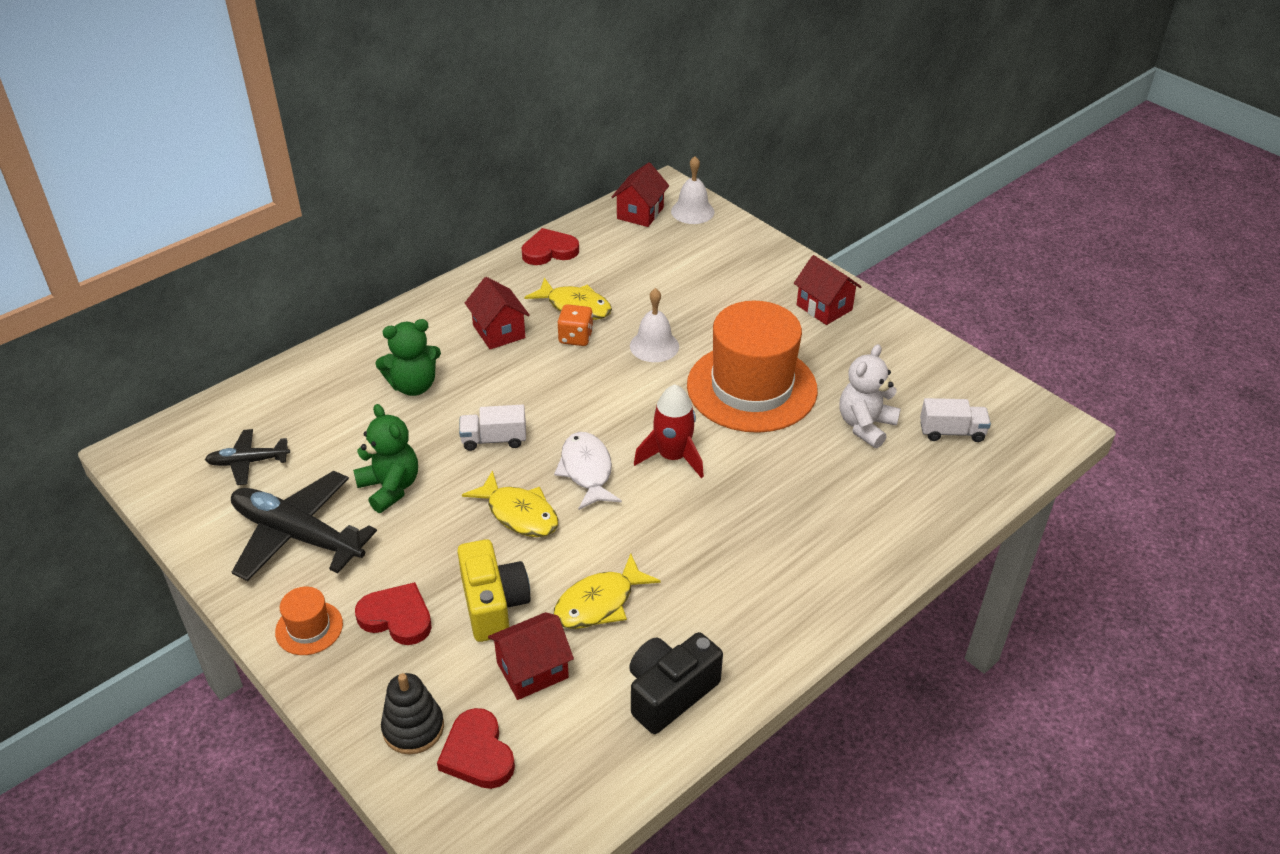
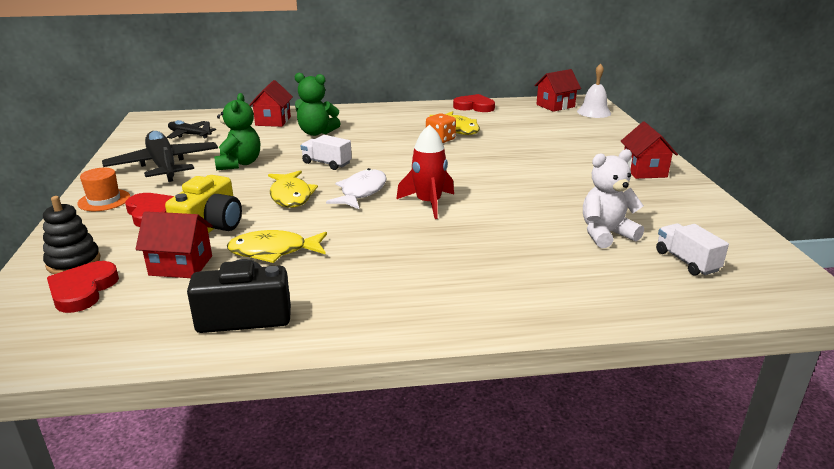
camera: 35 degrees right, 15 degrees down
red house [465,277,530,349] -> red house moved to [249,80,293,127]
white bell [630,288,679,362] -> none
orange hat [687,301,818,433] -> none
white truck [920,398,991,442] -> white truck turned 150 degrees counterclockwise [656,223,729,276]

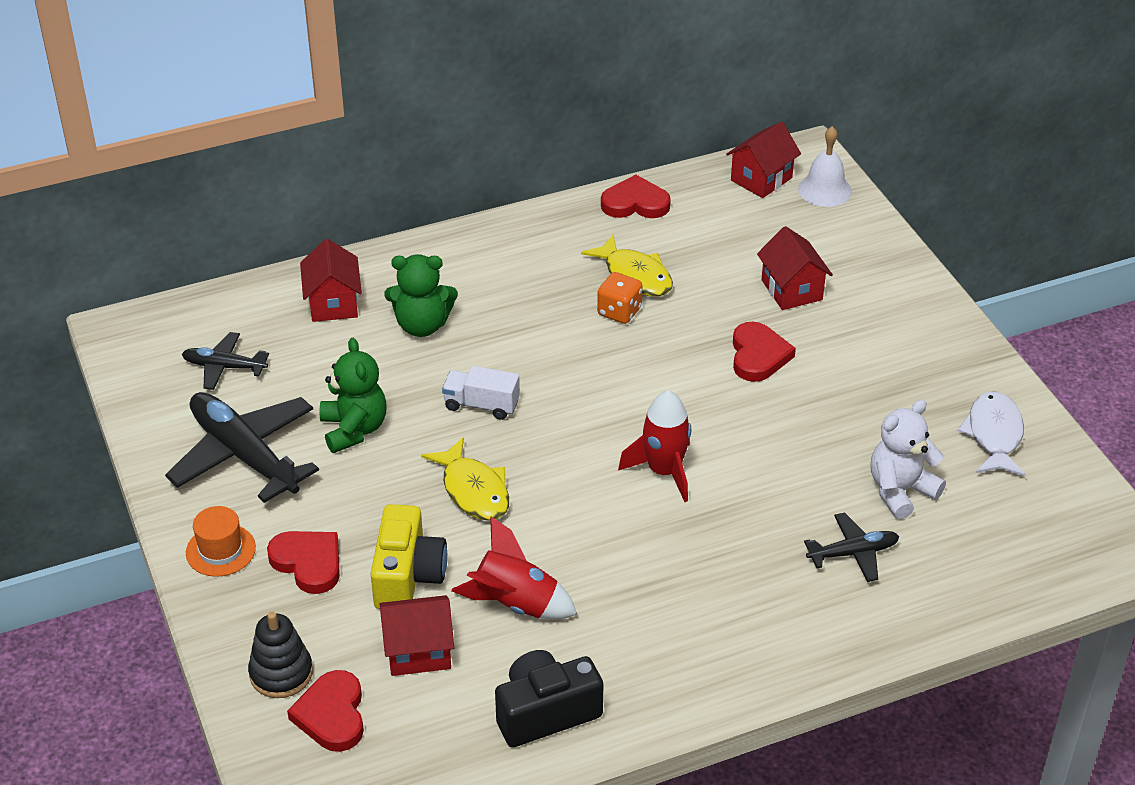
camera: 15 degrees left, 15 degrees up
yellow fish [227,230,327,263] -> red rocket [451,517,577,619]
white fish [326,168,387,209] -> white fish moved to [957,391,1026,476]
red house [621,122,678,179] -> red house moved to [757,226,833,310]
white truck [656,223,729,276] -> none
none -> red heart [733,322,796,382]
none -> black plane [804,513,899,582]

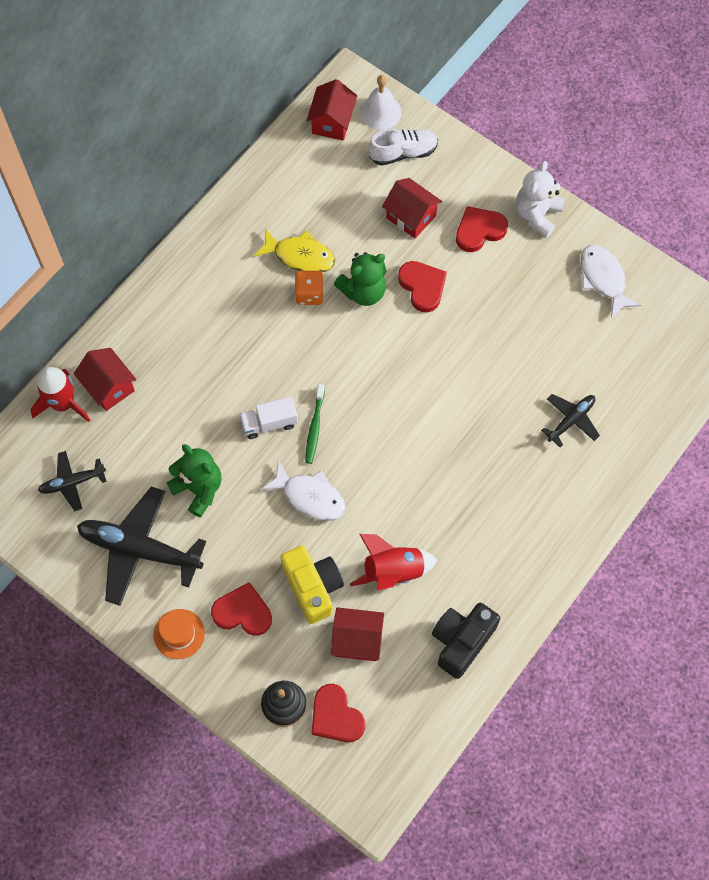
camera: 30 degrees left, 25 degrees up
red house [380,595,454,676] -> red house turned 45 degrees clockwise [331,607,384,661]
green teddy bear [384,254,458,337] -> green teddy bear moved to [334,252,387,306]
yellow fish [421,437,509,521] -> white fish [261,461,346,521]
red heart [601,175,671,218] -> red heart moved to [456,206,508,252]
red rocket [618,391,691,502] -> red rocket moved to [30,367,90,422]
white teddy bear [870,399,946,519] -> white teddy bear moved to [516,161,564,237]
none -> green toothbrush [305,384,325,464]
none -> white shoe [368,129,438,166]

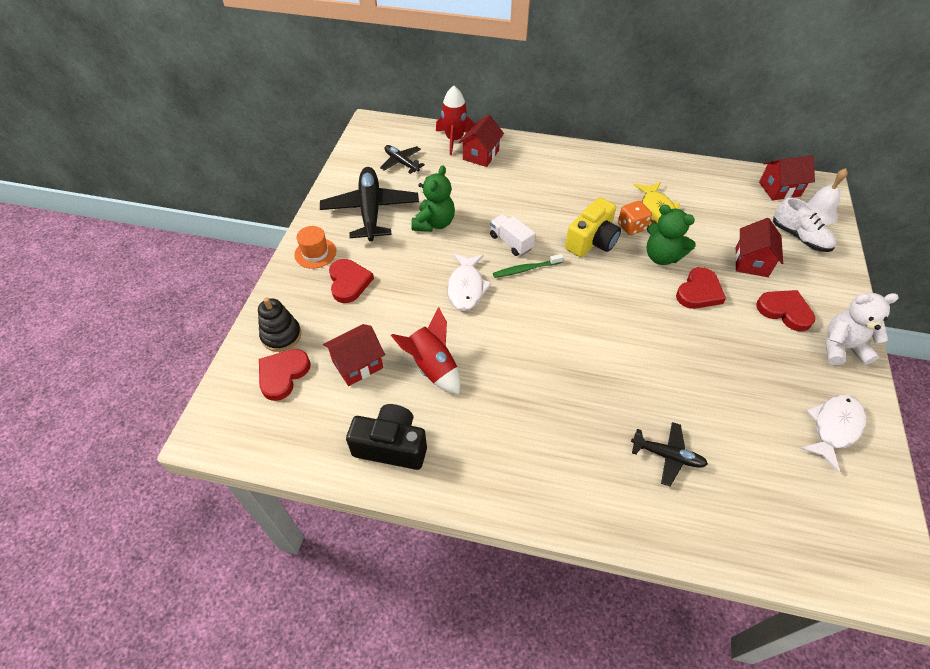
camera: 65 degrees right, 15 degrees down
yellow camera [280,546,344,624] -> yellow camera moved to [565,198,621,257]
red house [331,607,384,661] -> red house turned 75 degrees clockwise [323,324,385,386]

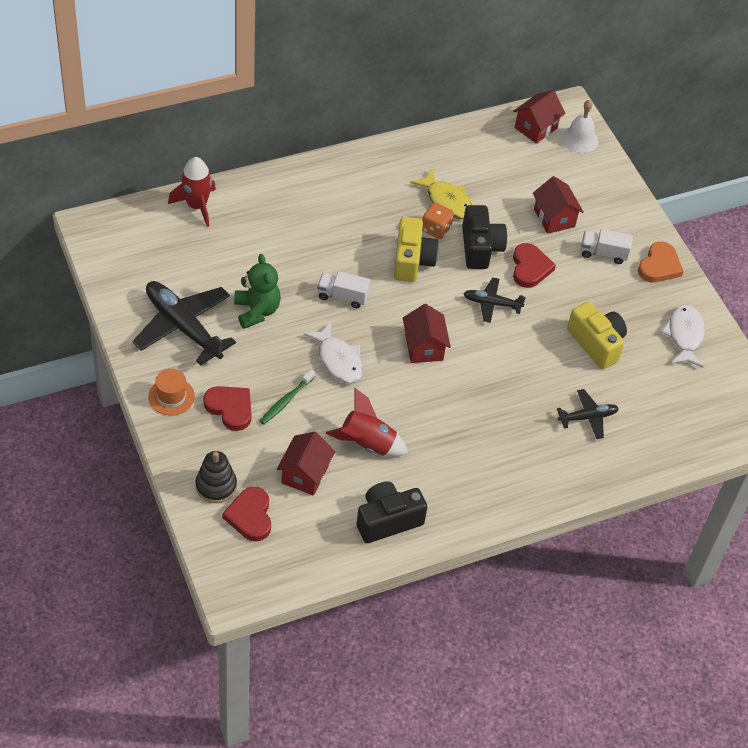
camera: 40 degrees left, 0 degrees up
black plane [380,145,425,174] -> black plane moved to [463,278,526,323]
red house [458,114,504,167] -> red house moved to [403,304,451,363]
green toothbrush [493,254,564,278] -> green toothbrush moved to [260,369,315,424]
green teddy bear [647,204,696,265] -> black camera [462,205,507,269]
red heart [756,290,816,331] -> white truck [581,229,633,264]
white shoe [773,198,837,252] -> none
white teddy bear [825,293,899,365] -> orange heart [638,241,684,283]
none -> yellow camera [567,302,627,369]

